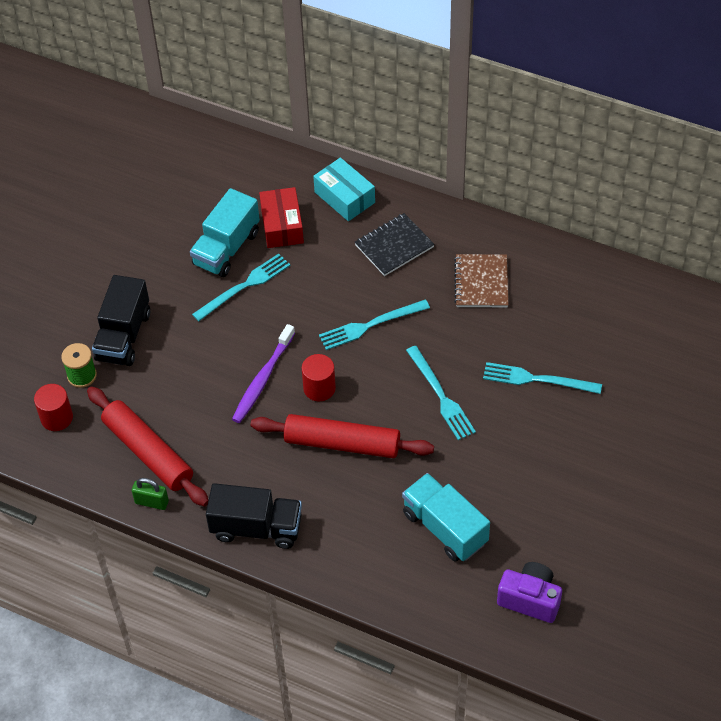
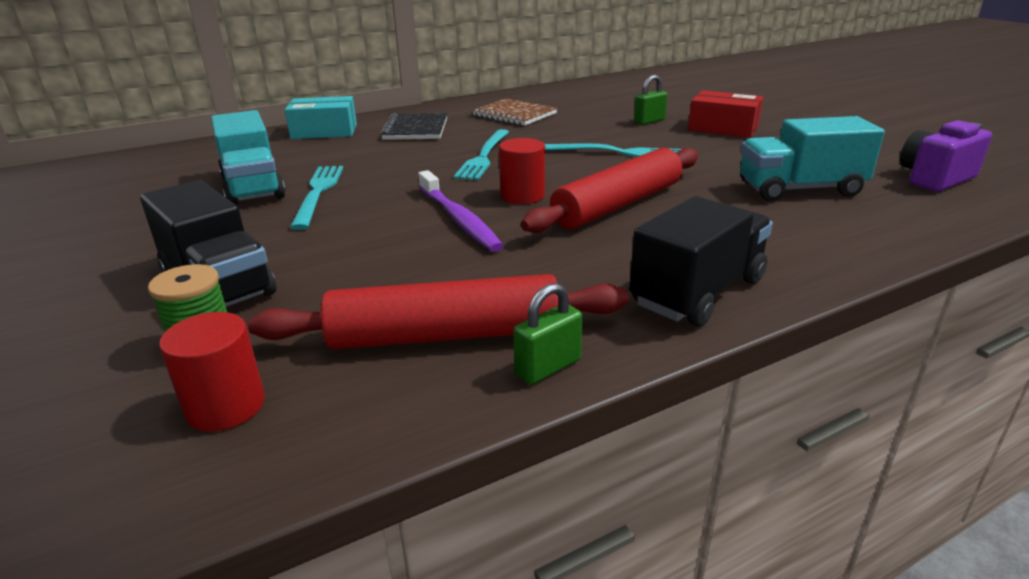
camera: 55 degrees left, 25 degrees down
red box [259,187,304,248] -> red box moved to [688,90,764,138]
turquoise fork [483,362,602,394] -> green padlock [634,75,668,125]

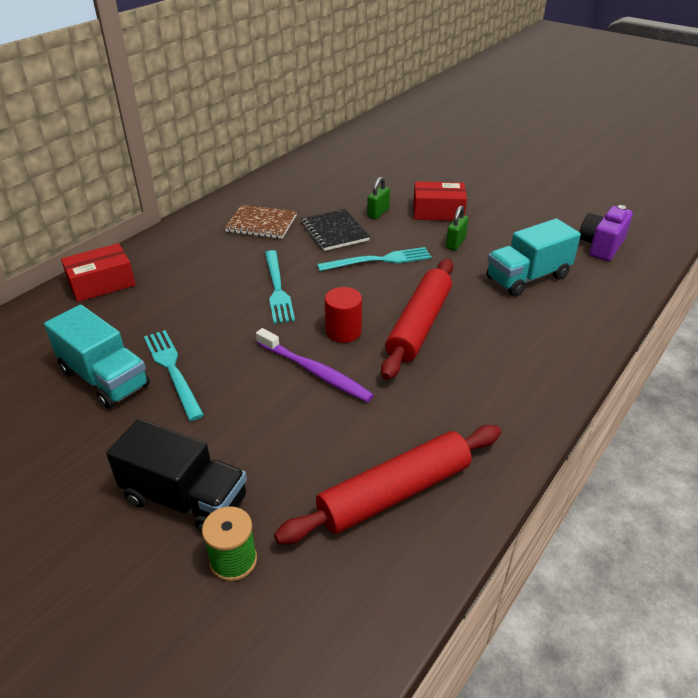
camera: 25 degrees left, 10 degrees up
red cylinder [159,312,265,431] -> none
turquoise box [285,96,357,139] -> red box [61,243,136,302]
black notebook [380,113,447,140] -> black notebook moved to [301,209,370,251]
green padlock [513,283,583,385] -> green padlock moved to [446,206,468,251]
black truck [629,196,773,326] -> none

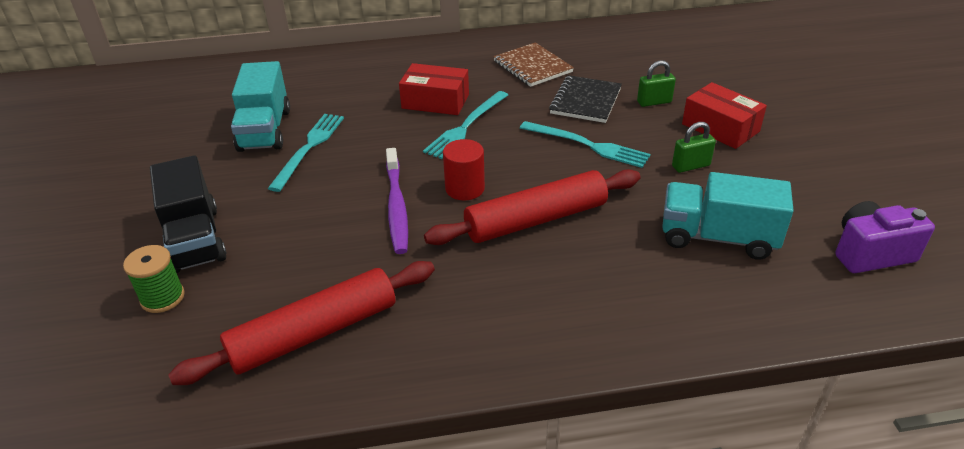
camera: 45 degrees right, 0 degrees up
red box [61,243,136,302] -> red box moved to [399,63,469,115]
red rolling pin [274,425,501,544] -> red rolling pin turned 45 degrees counterclockwise [168,261,435,385]

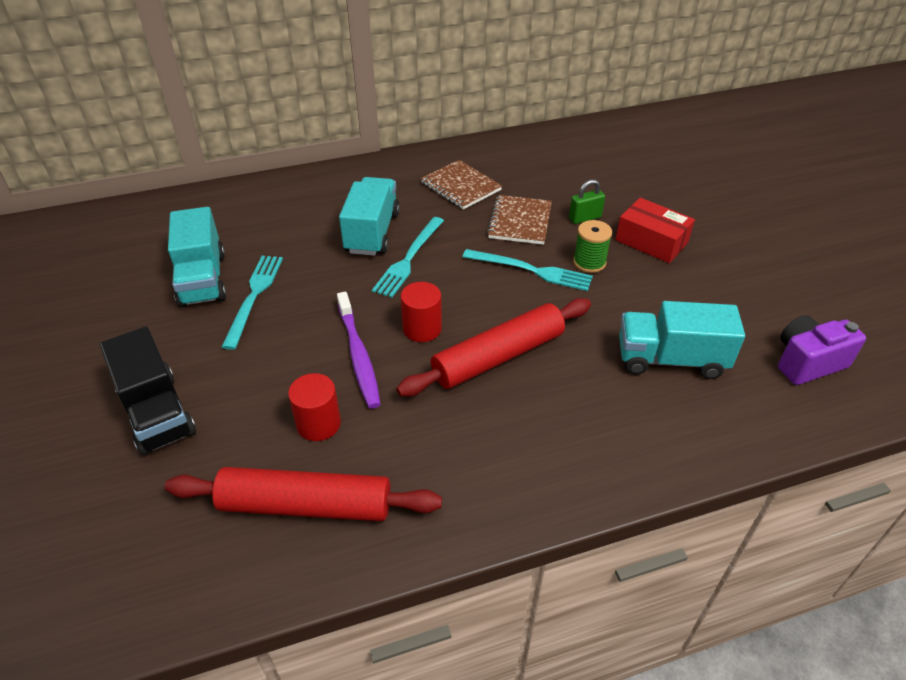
camera: 10 degrees left, 5 degrees up
green spool [123,245,185,313] -> green spool moved to [573,220,612,273]
red rolling pin [168,261,435,385] -> red rolling pin turned 45 degrees clockwise [165,467,442,521]
red box [399,63,469,115] -> turquoise truck [339,177,400,256]
black notebook [549,75,622,123] -> brown notebook [487,195,552,245]
green padlock [672,122,716,173] -> none
none -> red cylinder [288,373,341,441]

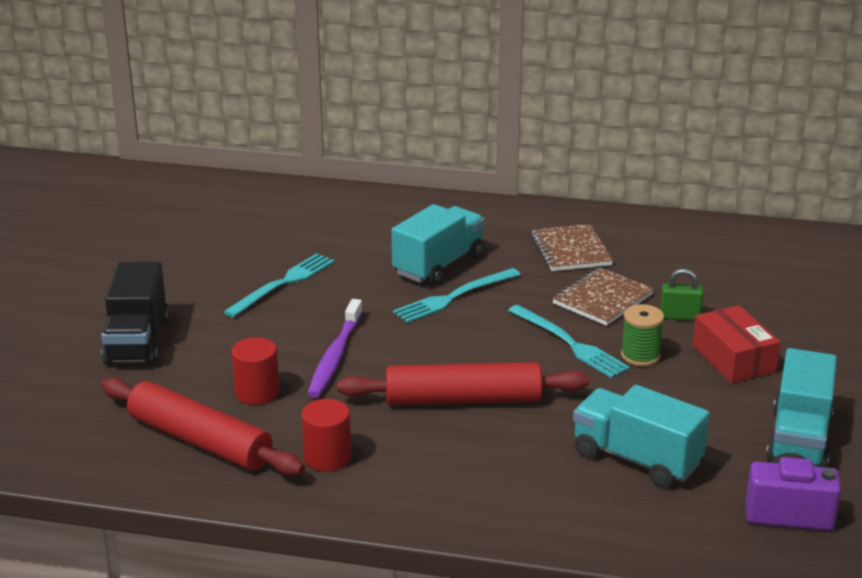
camera: 30 degrees right, 15 degrees down
turquoise truck [168,207,226,307] -> turquoise truck moved to [766,348,837,467]
red cylinder [400,282,442,342] -> red cylinder moved to [301,399,351,472]

